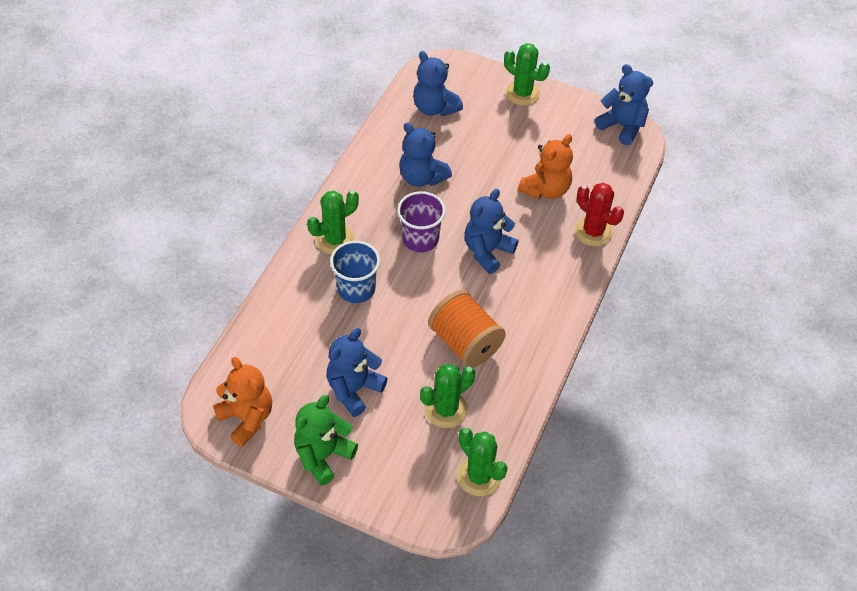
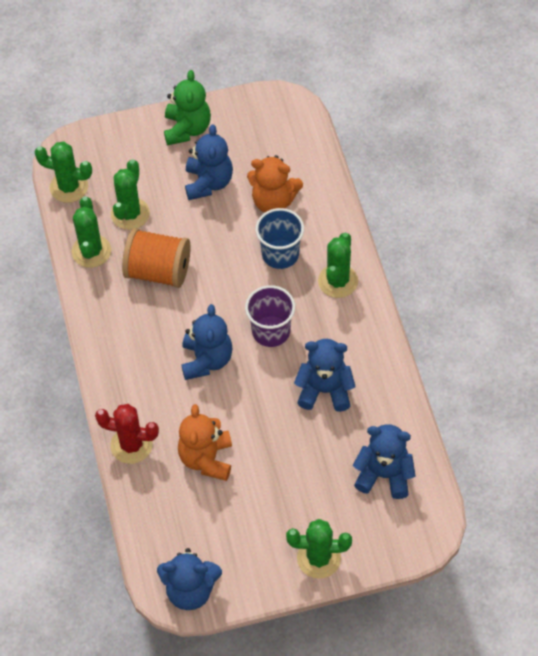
camera: 145 degrees right, 5 degrees up
orange teddy bear [213,357,272,447] -> orange teddy bear moved to [247,155,303,213]
none -> green cactus [72,196,111,268]

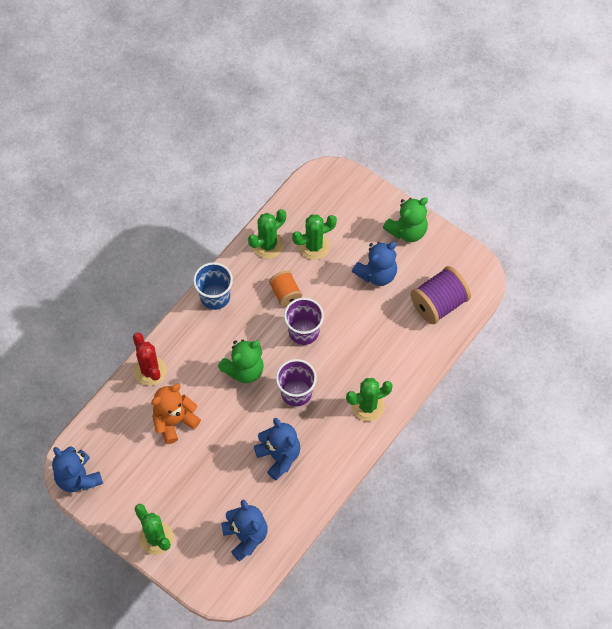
camera: 50 degrees right, 5 degrees up
green cactus [35,142,92,203] -> none
orange spool [122,228,190,288] -> orange spool [269,271,302,307], size x0.61
blue teddy bear [181,304,233,380] -> green teddy bear [218,340,264,383]
orange teddy bear [247,155,303,213] -> none
blue cup [255,208,304,269] -> blue cup moved to [193,262,233,310]
none -> purple cup [284,298,324,345]
none -> purple spool [410,266,471,324]

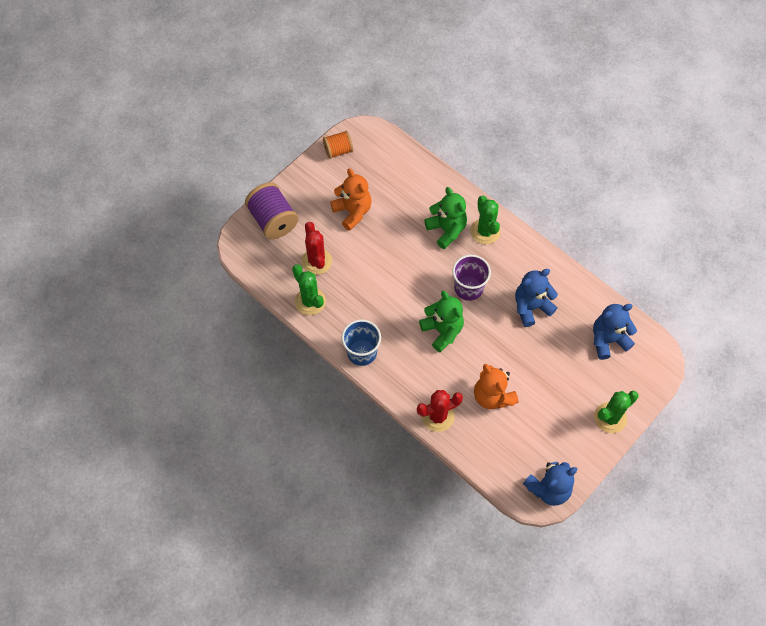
camera: 85 degrees left, 0 degrees up
orange spool [269,271,302,307] -> orange spool moved to [323,130,353,159]
purple cup [284,298,324,345] -> none
green cactus [292,215,337,260] -> red cactus [302,222,332,275]
blue teddy bear [352,242,397,286] -> orange teddy bear [330,168,372,231]
green teddy bear [383,197,428,242] -> green teddy bear moved to [424,187,467,249]
purple spool [410,266,471,324] -> purple spool moved to [245,182,298,239]

